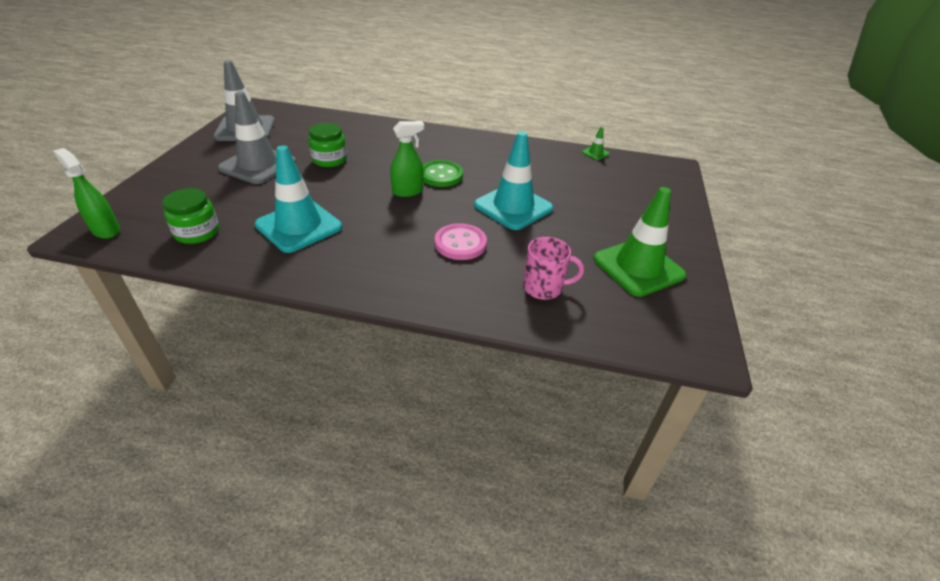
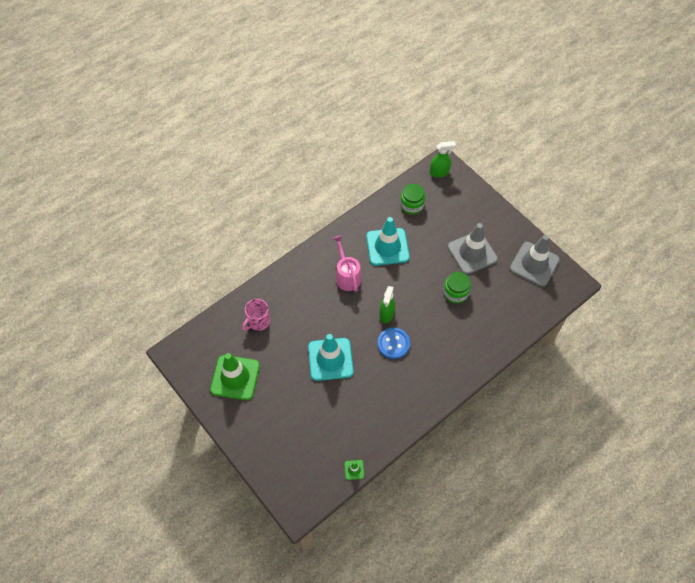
camera: 130 degrees right, 20 degrees up
green button [423,160,463,187] -> blue button [377,328,410,359]
pink button [435,223,487,260] -> none
none -> pink watering can [333,235,361,292]

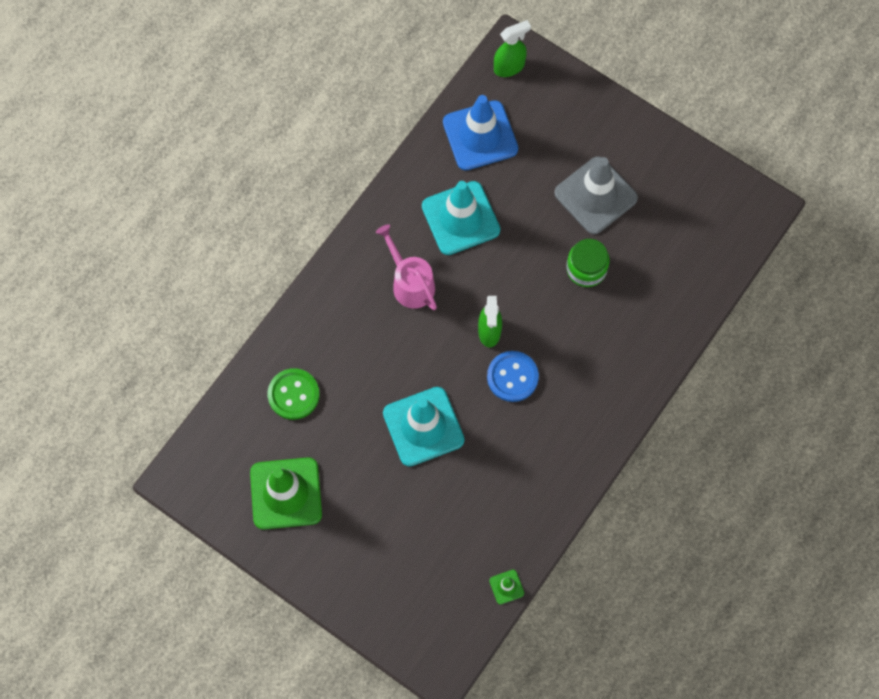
camera: 15 degrees left, 10 degrees up
pink mug [242,299,270,331] -> green button [268,368,320,420]
green jar [400,184,425,214] -> blue traffic cone [443,95,518,170]
grey traffic cone [510,235,560,287] -> none

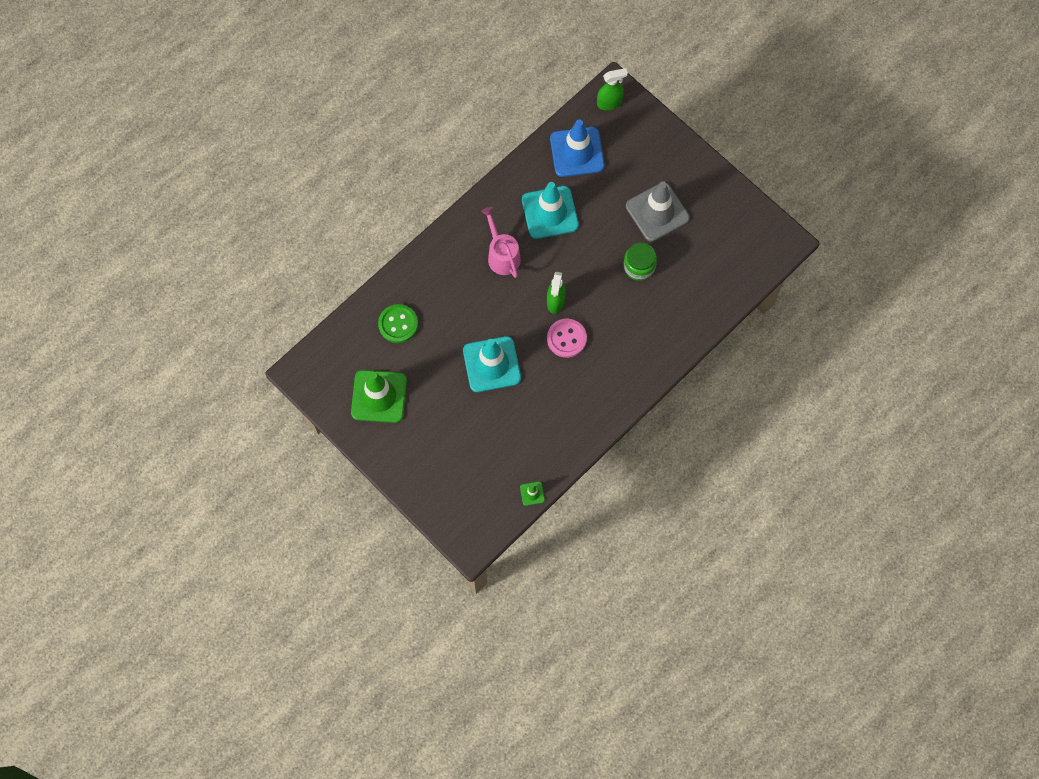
camera: 10 degrees right, 0 degrees up
blue button [487,351,539,402] -> pink button [547,319,587,358]

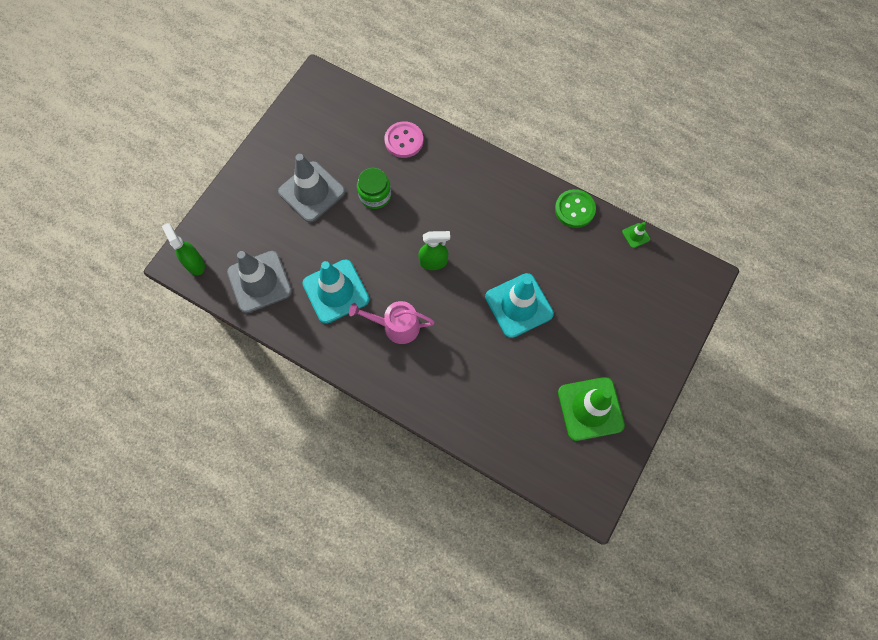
camera: 105 degrees left, 0 degrees up
green button [378,304,418,343] -> green button moved to [555,189,596,228]
pink watering can [481,207,521,278] -> pink watering can turned 45 degrees clockwise [349,301,434,344]
pink button [547,319,587,358] -> pink button moved to [385,121,423,158]
blue traffic cone [550,119,605,177] -> grey traffic cone [227,251,292,313]

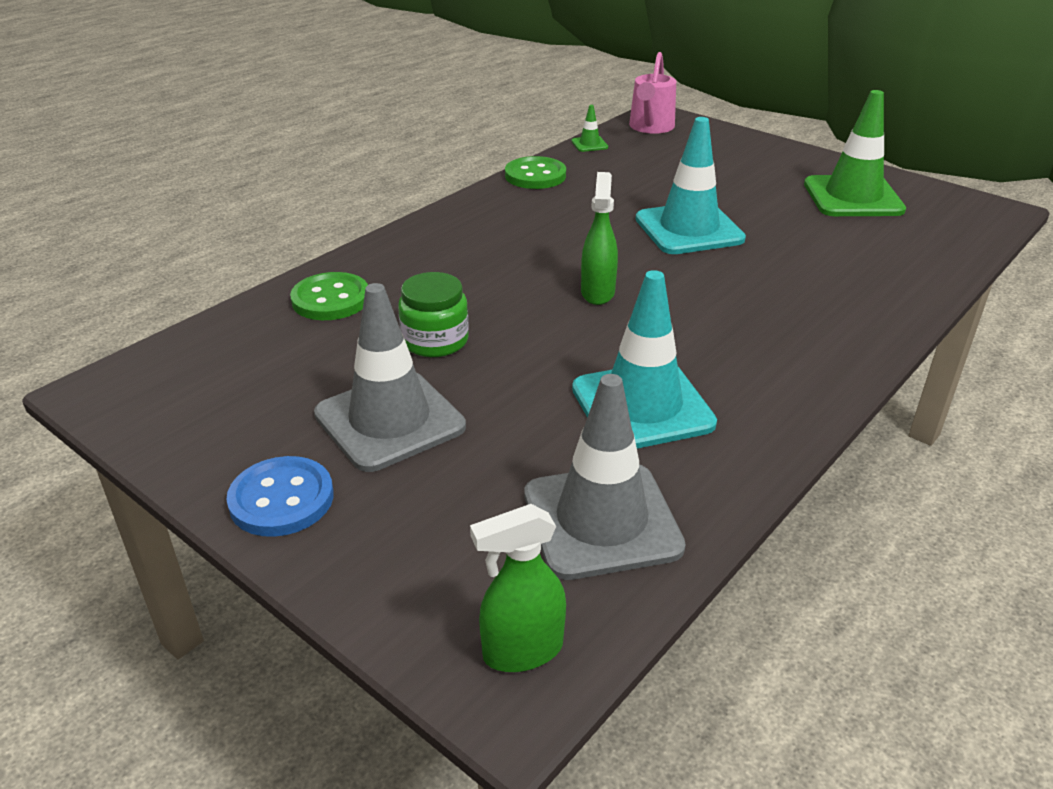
camera: 80 degrees left, 35 degrees down
pink watering can [349,301,434,344] -> pink watering can moved to [629,52,676,134]
pink button [385,121,423,158] -> green button [290,272,368,320]
none -> blue button [227,456,333,537]

